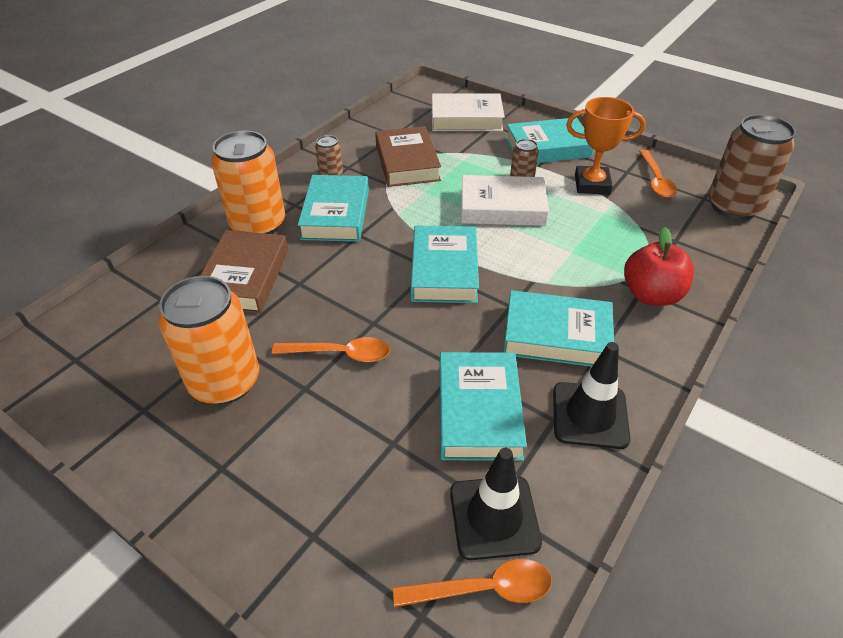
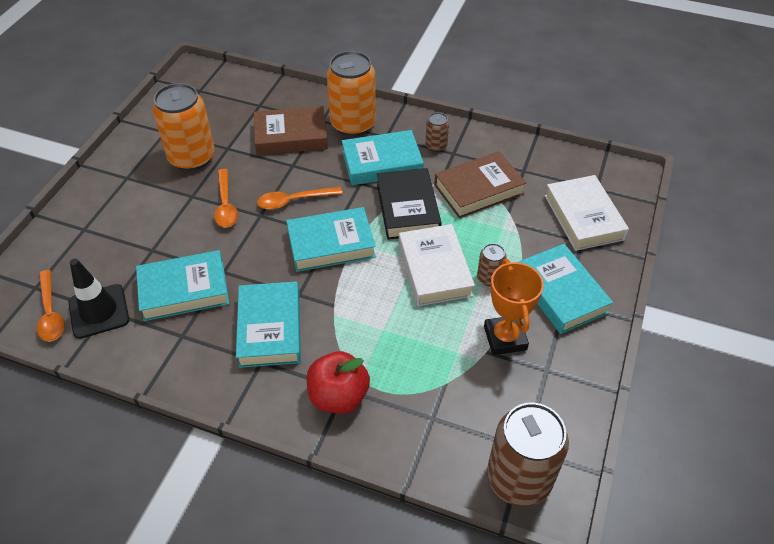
camera: 75 degrees right, 5 degrees up
black traffic cone [553,342,631,449] -> none
orange spoon [639,150,677,198] -> orange spoon moved to [257,187,342,210]
none -> black book [377,168,442,240]

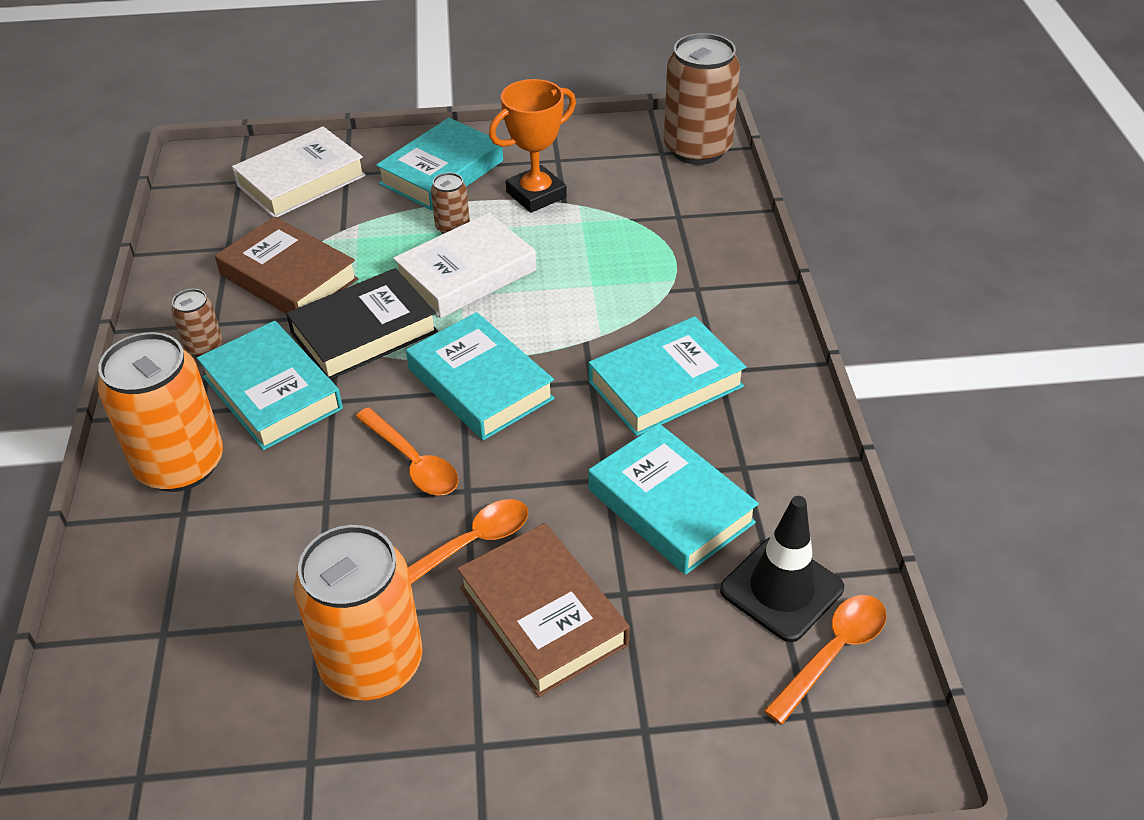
camera: 115 degrees left, 5 degrees down
brown book [254,106,328,155] -> brown book moved to [457,523,630,697]
red apple [307,351,370,414] -> none

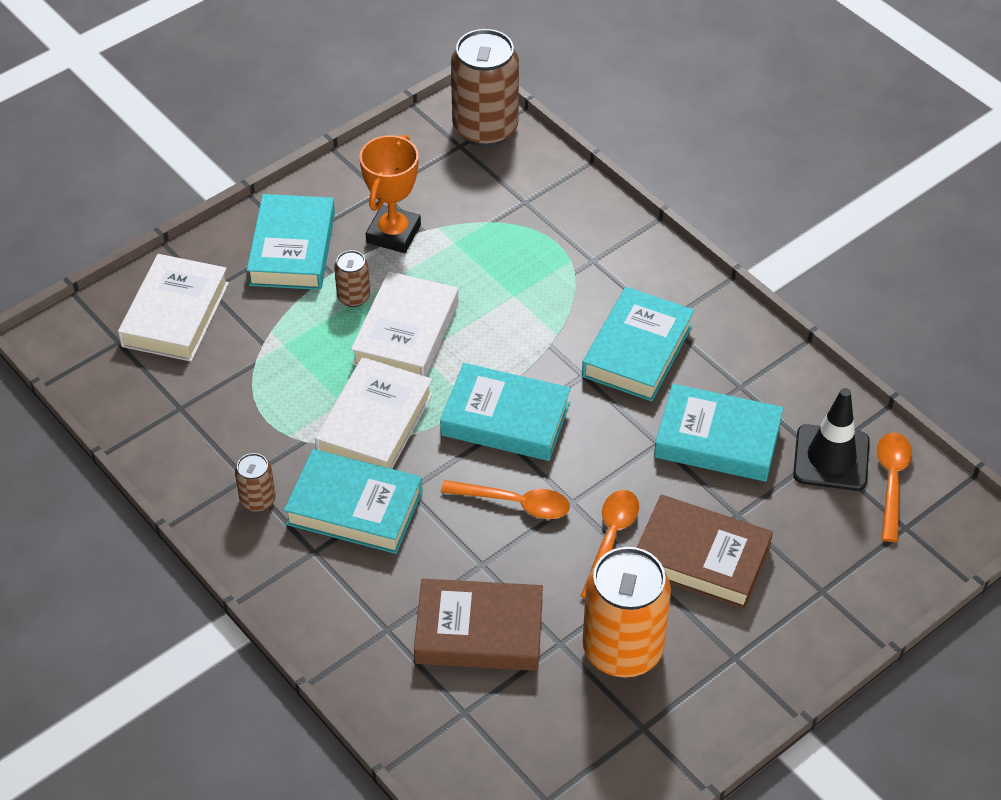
camera: 35 degrees left, 5 degrees up
orange can [98,332,223,492] -> none
brown book [215,216,358,313] -> brown book moved to [414,579,543,671]
black book [286,268,438,380] -> white book [315,357,433,469]

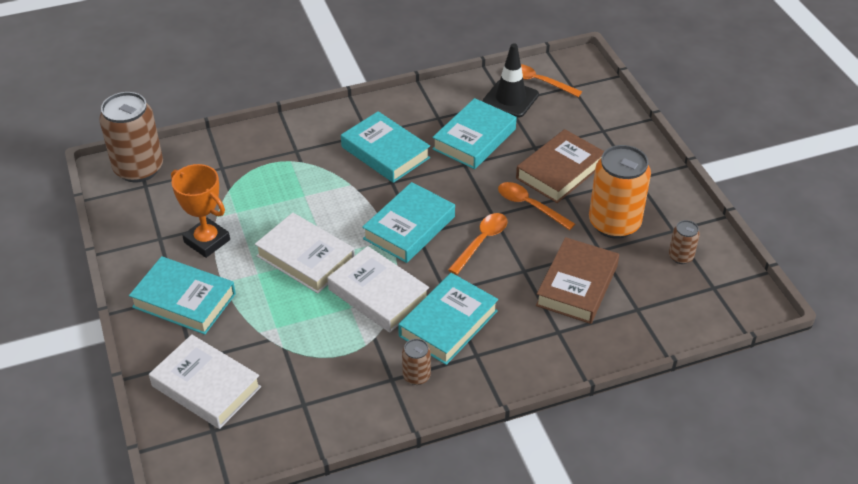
camera: 70 degrees left, 5 degrees down
brown can [334,250,370,307] -> brown can moved to [669,220,700,264]

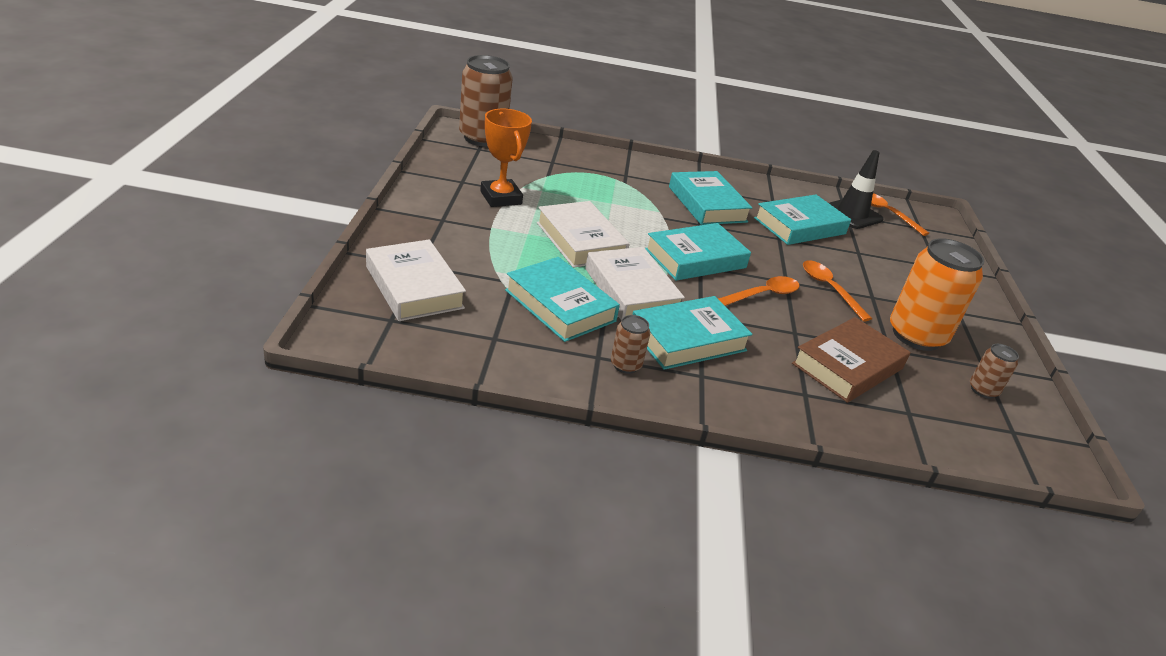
camera: 20 degrees right, 10 degrees down
turquoise book [129,256,236,335] -> turquoise book moved to [505,257,620,342]
brown book [516,129,604,203] -> none

